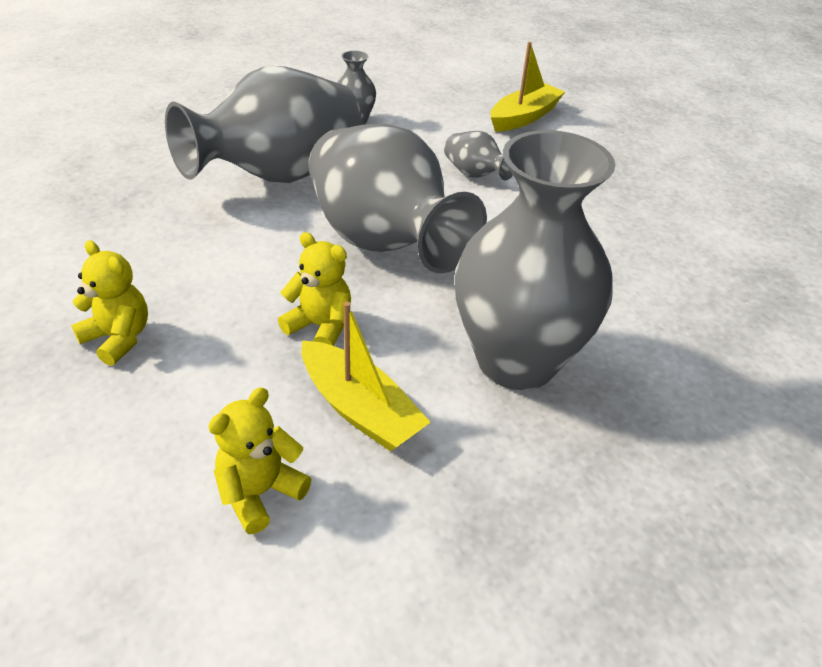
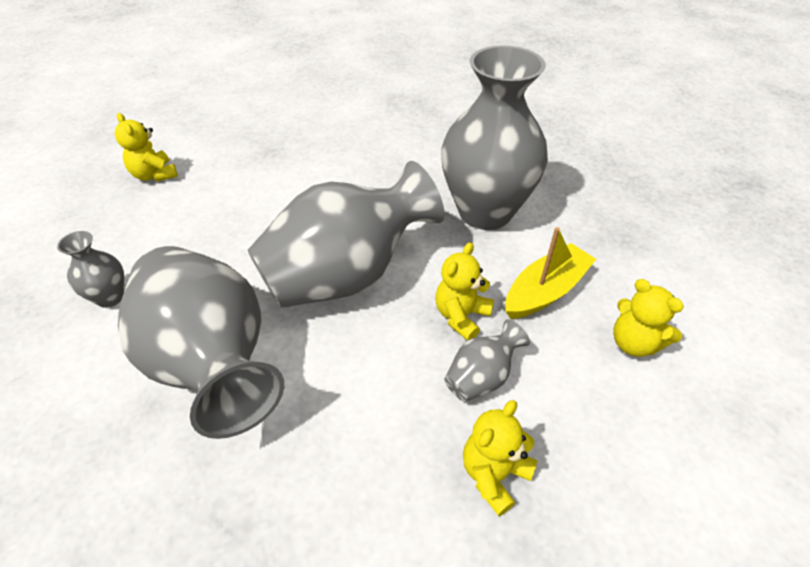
camera: 85 degrees left, 5 degrees up
grey vase [444,131,513,180] -> grey vase moved to [444,319,530,402]
yellow boat [491,42,565,132] -> yellow teddy bear [115,113,178,182]

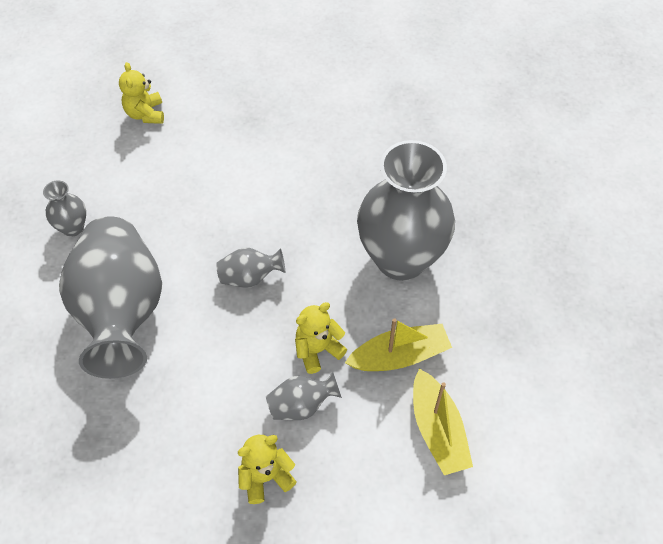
camera: 25 degrees right, 10 degrees up
grey vase [248,161,444,308] -> grey vase [216,247,285,288], size x0.43
yellow teddy bear [613,279,684,357] -> yellow boat [413,369,473,475]

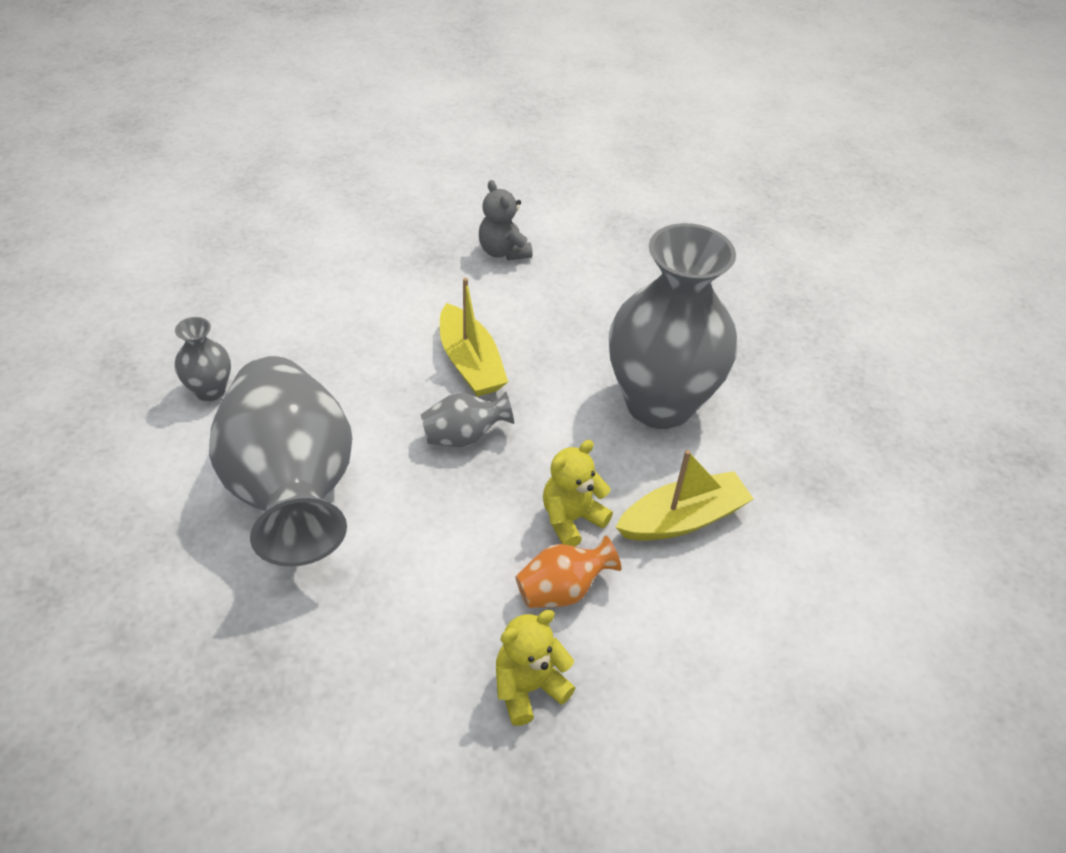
camera: 10 degrees left, 10 degrees down
yellow teddy bear [119,62,164,124] -> none
grey vase [266,372,342,420] -> orange vase [515,535,621,608]
yellow boat [413,369,473,475] -> yellow boat moved to [440,278,508,397]
none -> grey teddy bear [479,180,532,260]

